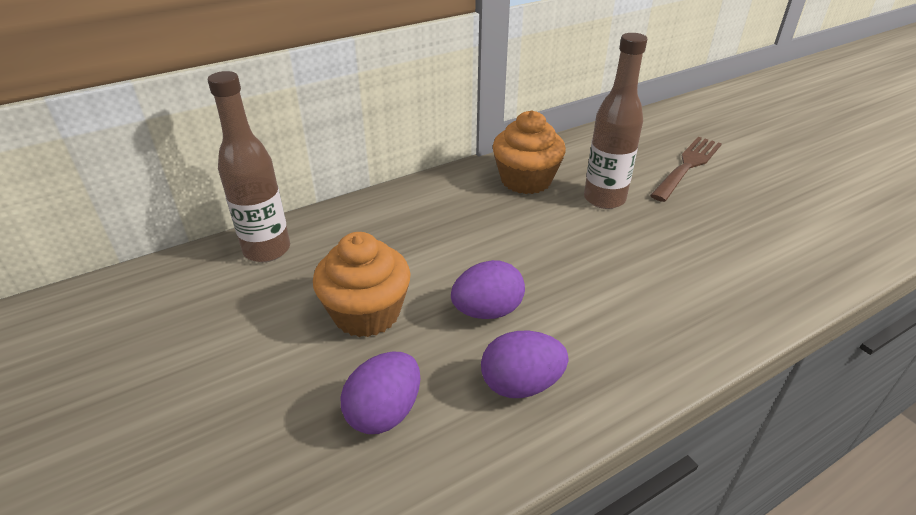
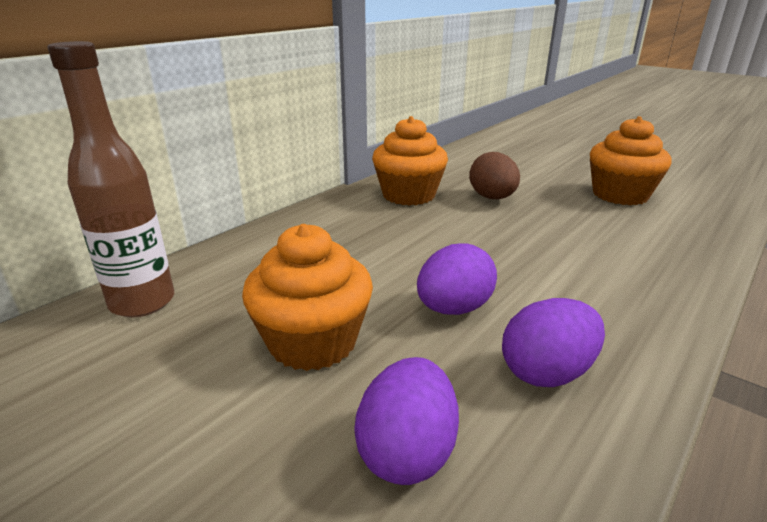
camera: 20 degrees left, 10 degrees down
brown bottle [584,33,647,209] -> brown egg [469,152,520,199]
brown fork [650,137,722,202] -> none
none -> orange cupcake [590,116,672,205]

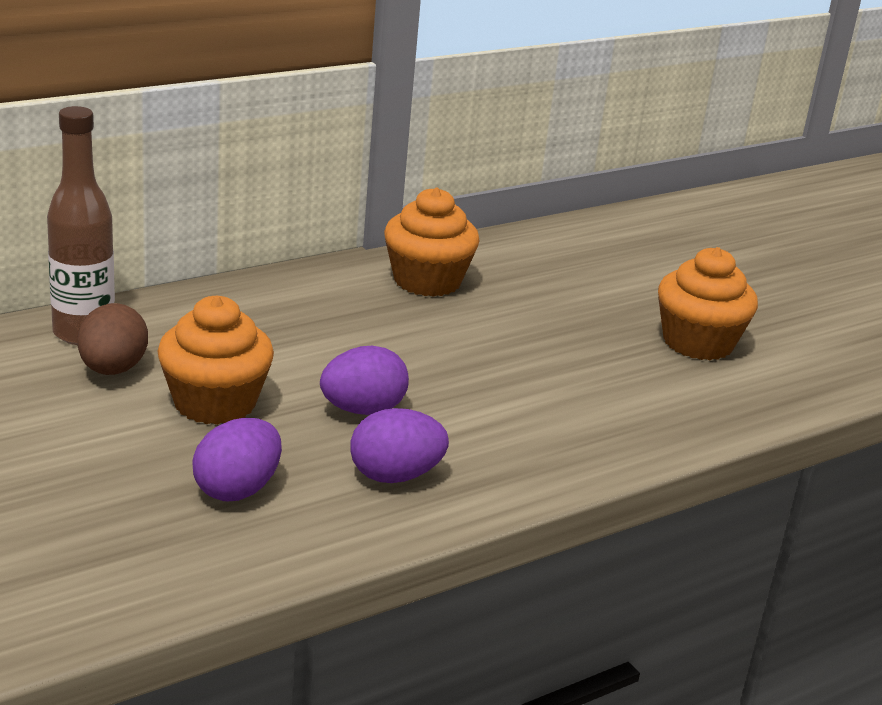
camera: 15 degrees right, 0 degrees up
brown egg [469,152,520,199] -> brown egg moved to [77,303,148,375]

